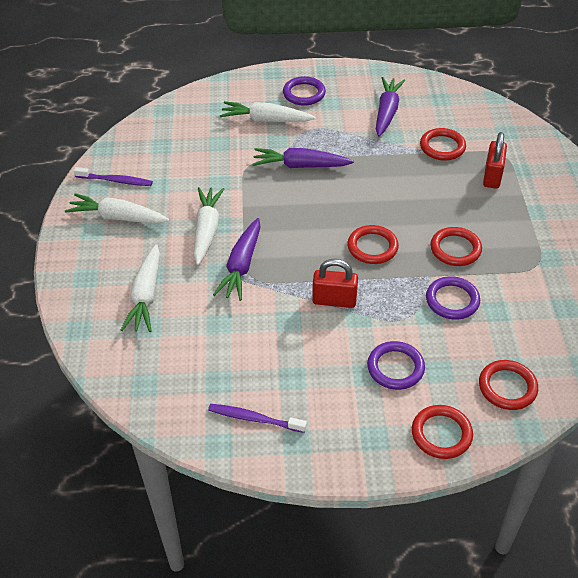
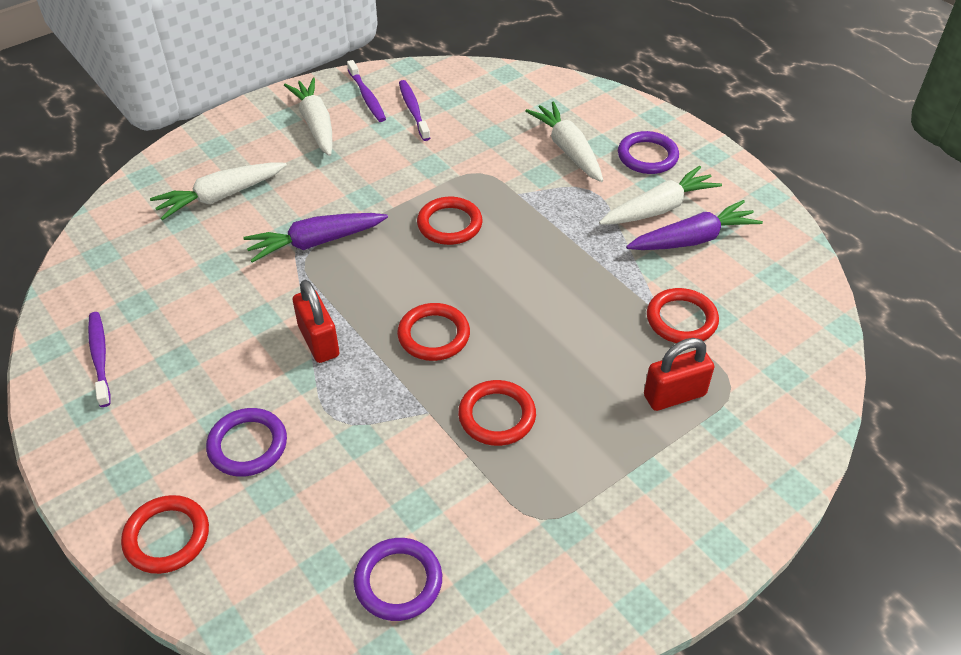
camera: 55 degrees right, 0 degrees up
white carrot [194,187,224,265] -> white carrot moved to [599,166,722,225]
purple carrot [252,148,354,168] -> none
purple ring [426,276,480,320] -> purple ring moved to [354,538,442,621]
red ring [479,360,538,410] -> red ring moved to [417,197,483,245]
none -> purple toothbrush [399,80,430,141]

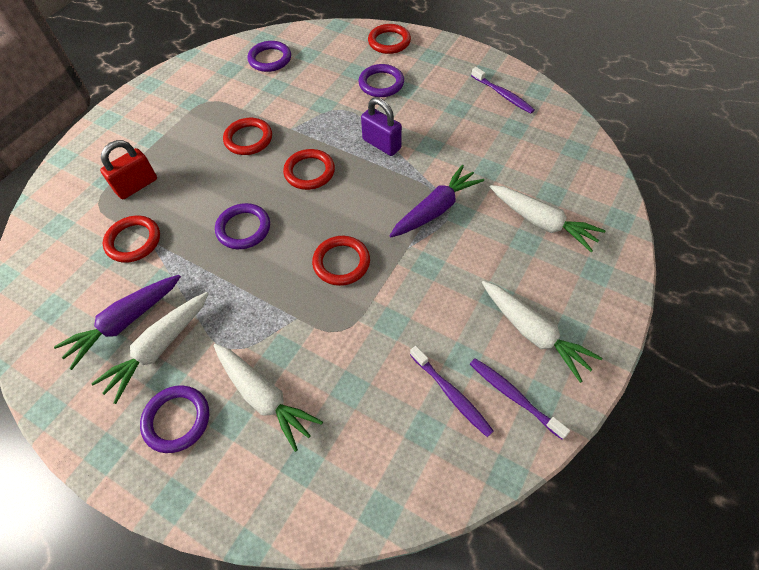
camera: 160 degrees right, 10 degrees up
white carrot [150,163,287,220] -> white carrot turned 90 degrees clockwise [490,185,606,252]
red padlock [293,280,339,363] -> purple padlock [361,97,402,156]
none -> purple ring [215,203,270,249]

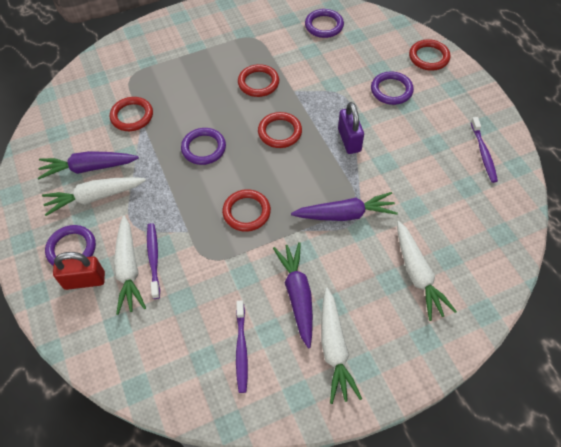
camera: 35 degrees right, 0 degrees up
red padlock [100,140,157,199] -> red padlock moved to [53,252,105,290]
purple toothbrush [470,358,570,439] -> purple toothbrush moved to [147,223,160,299]
none -> purple carrot [273,242,313,349]

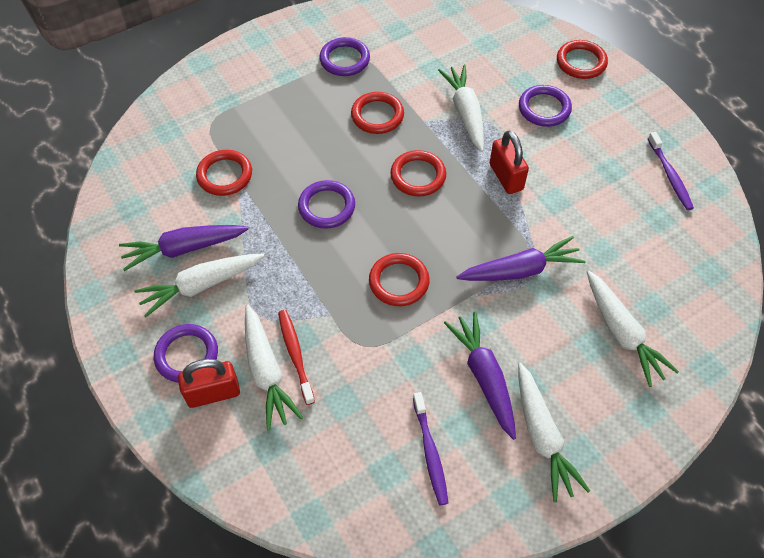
camera: 10 degrees left, 0 degrees up
purple toothbrush [147,223,160,299] -> red toothbrush [278,310,315,405]
purple ring [305,9,344,38] -> purple ring moved to [319,37,370,76]
purple padlock [338,102,364,154] -> red padlock [490,130,529,194]
none -> white carrot [438,65,484,152]

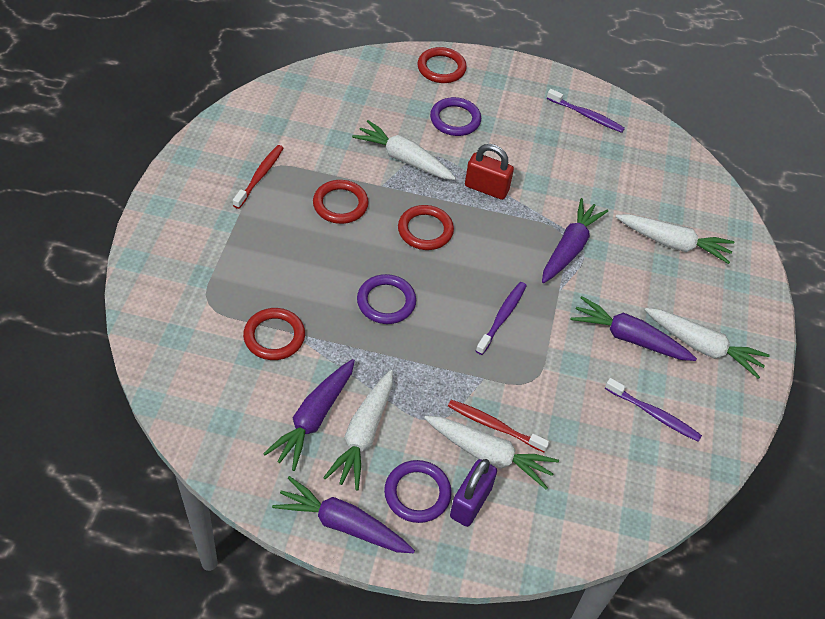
camera: 50 degrees left, 5 degrees down
red padlock [178,359,240,408] -> purple padlock [450,459,497,527]
purple ring [319,37,370,76] -> red toothbrush [233,145,283,209]
red ring [369,253,430,306] -> purple toothbrush [476,282,527,355]
none -> purple carrot [272,476,415,553]

